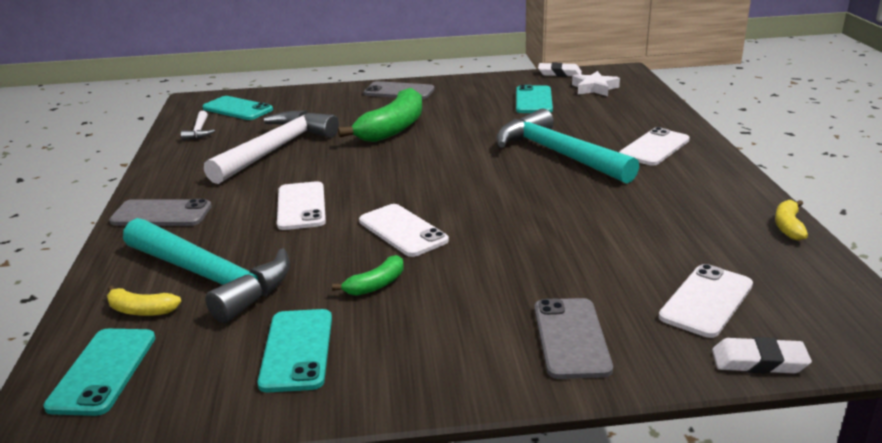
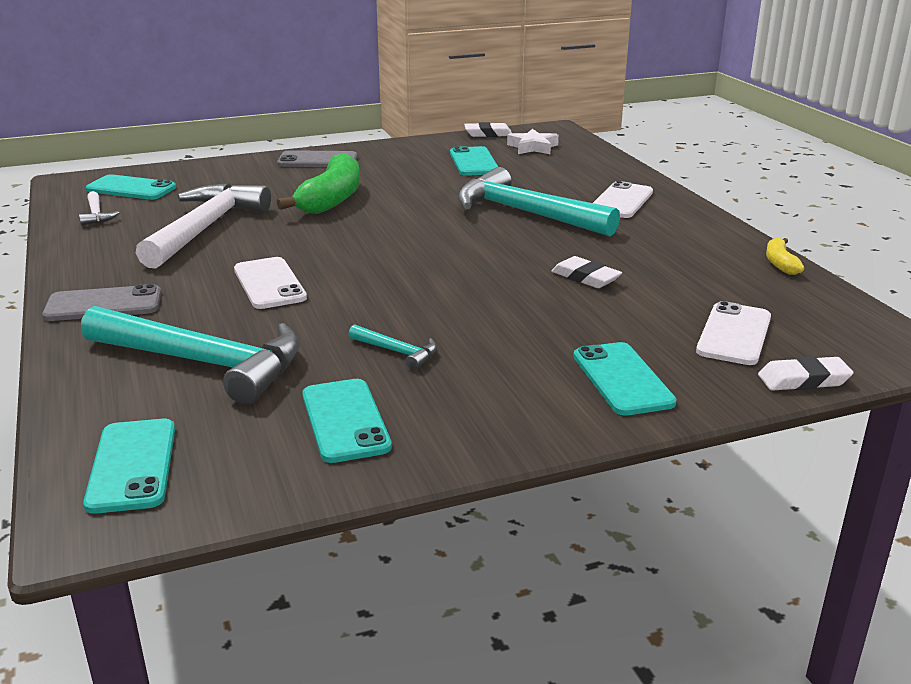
camera: 15 degrees left, 0 degrees up
yellow banana [107,286,181,316] -> none
green banana [332,255,404,296] -> turquoise hammer [349,324,437,370]
white phone [359,204,449,257] -> none
grey phone [534,298,613,379] -> turquoise phone [573,342,677,416]
none -> white eraser [551,256,622,288]

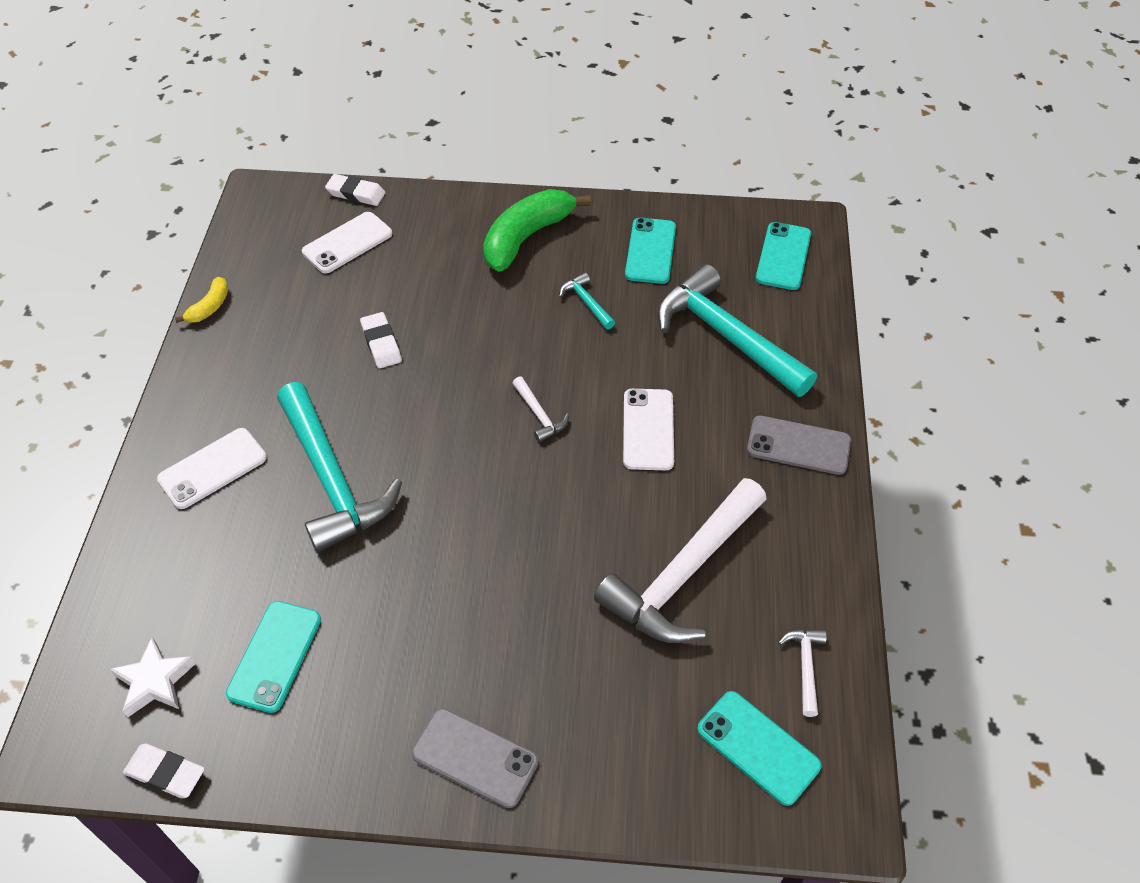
camera: 155 degrees left, 25 degrees up
green banana [277,153,360,214] -> green banana moved to [483,189,591,272]
turquoise phone [573,342,677,416] -> none
none -> white hammer [512,376,569,442]

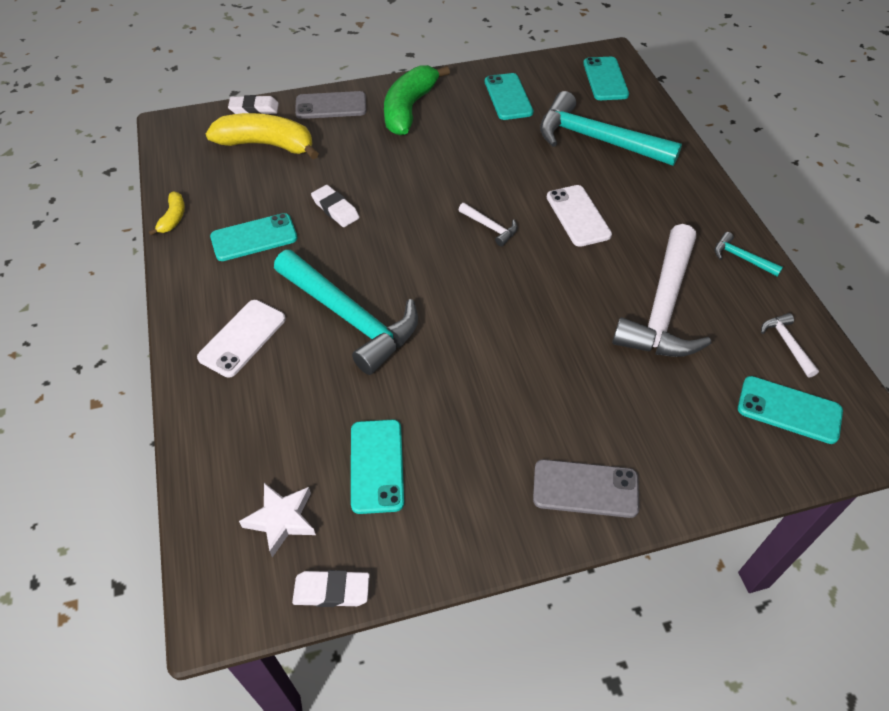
camera: 20 degrees left, 0 degrees up
white phone [302,212,392,273] -> yellow banana [206,113,319,159]
turquoise hammer [559,272,615,329] -> turquoise hammer moved to [715,232,783,277]
grey phone [747,416,851,475] -> grey phone moved to [295,91,366,119]
none -> turquoise phone [210,213,298,261]

